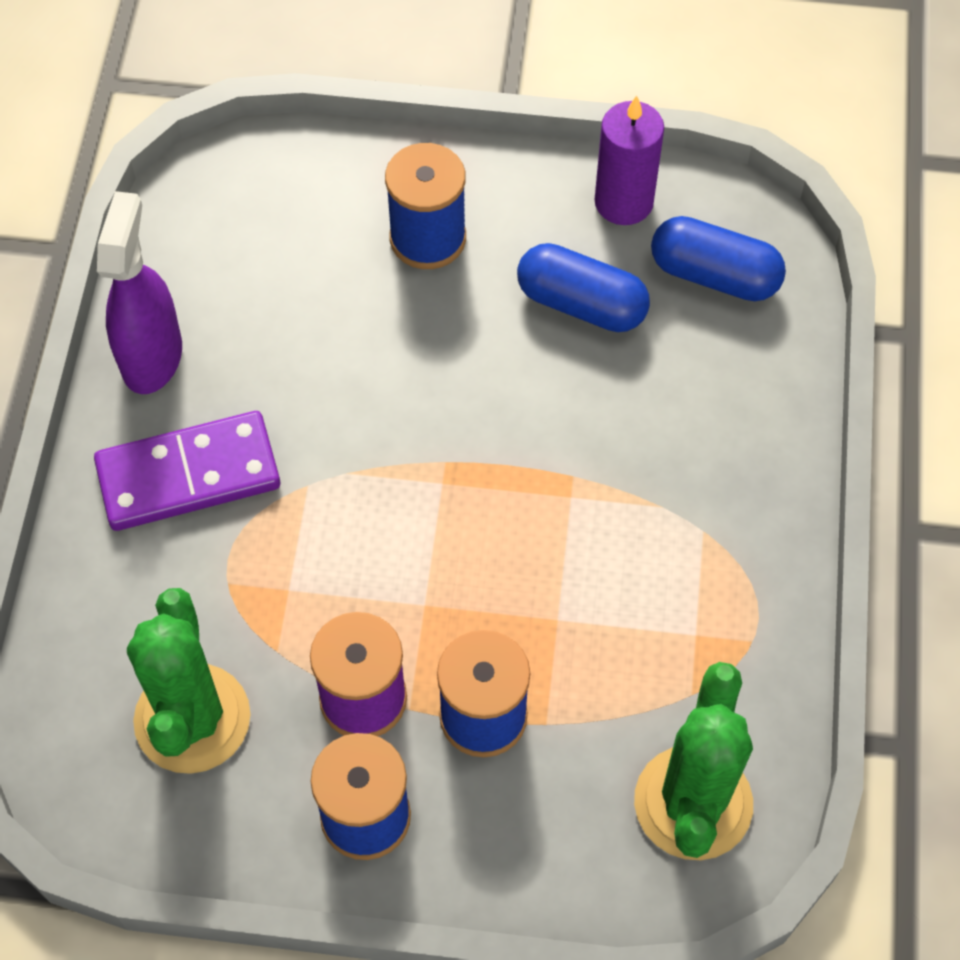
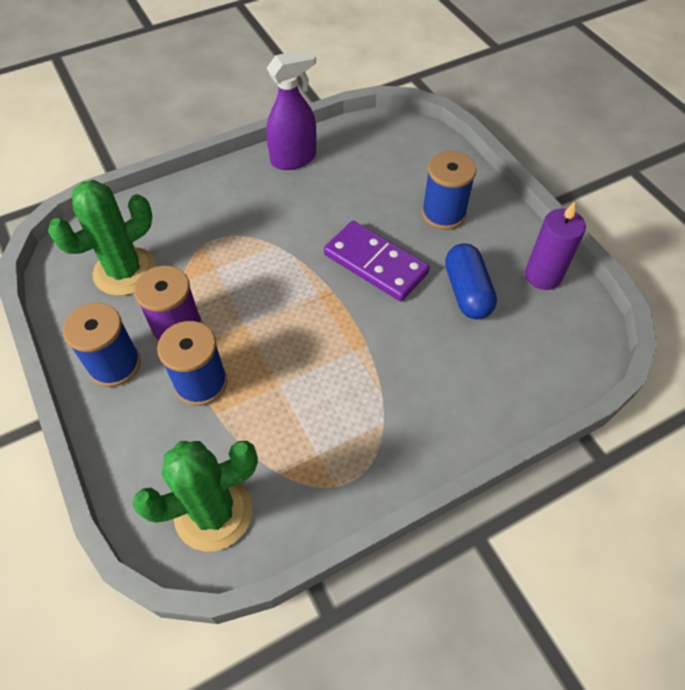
camera: 55 degrees right, 5 degrees down
purple domino [94,411,280,531] -> purple domino moved to [324,221,430,301]
blue capsule [651,216,786,301] -> none

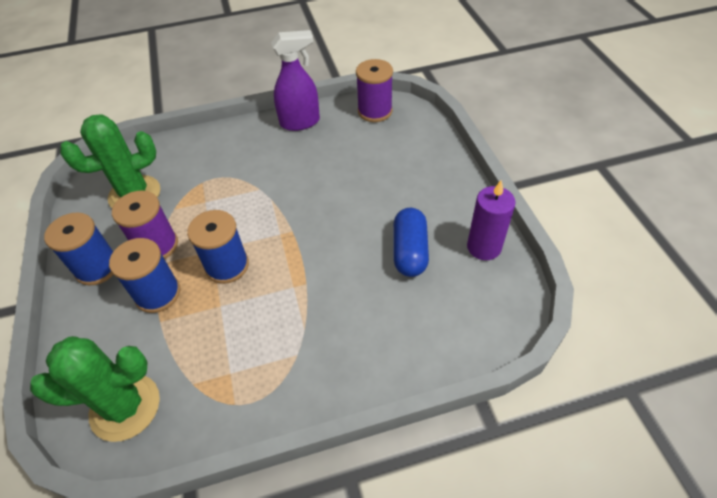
camera: 15 degrees right, 5 degrees down
purple domino [324,221,430,301] -> none
blue spool [422,151,476,230] -> blue spool moved to [187,210,249,284]
none -> purple spool [356,59,393,122]

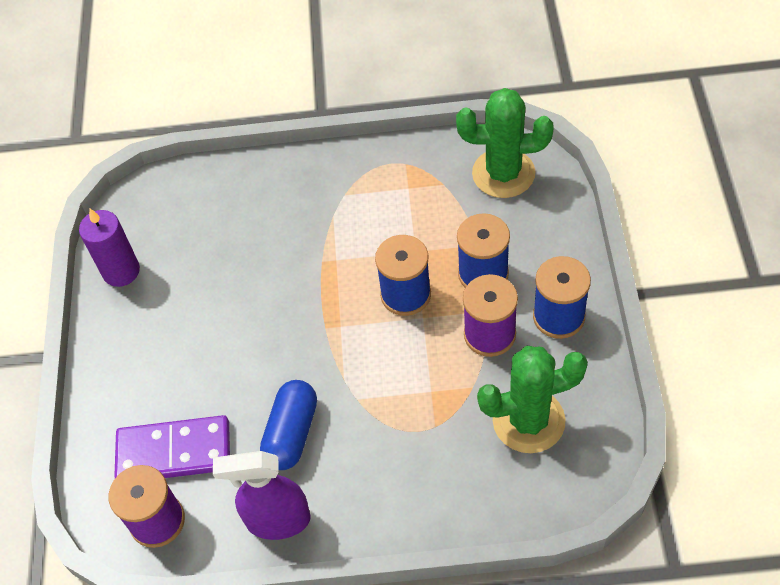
camera: 165 degrees left, 5 degrees up
blue capsule [393,208,429,277] -> blue capsule moved to [260,380,317,470]
none -> purple domino [114,415,230,478]

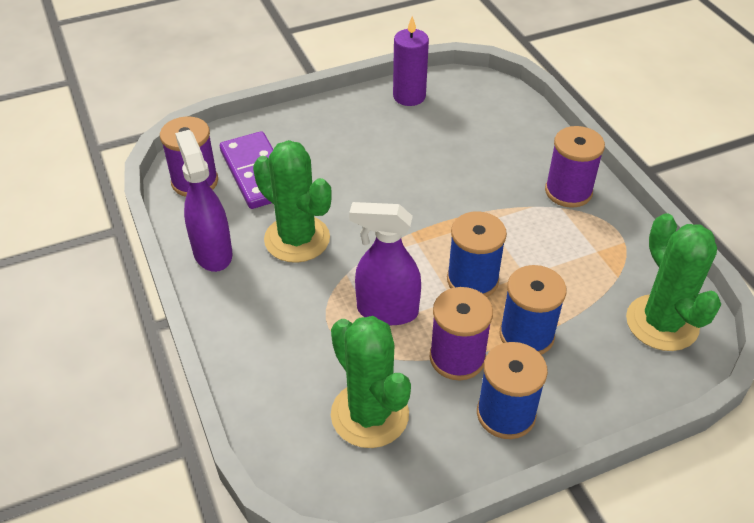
camera: 65 degrees right, 10 degrees down
blue capsule [260,380,317,470] -> green cactus [253,140,332,263]
none -> purple spray bottle [349,202,421,325]
none -> purple spool [545,126,605,208]

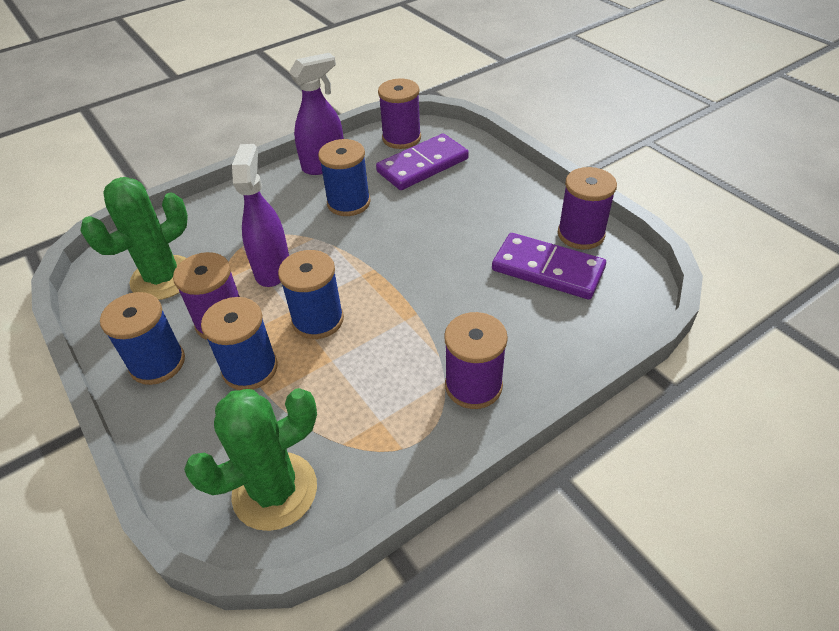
camera: 80 degrees right, 0 degrees up
green cactus [253,140,332,263] -> blue spool [318,139,371,216]
purple candle [393,16,429,106] -> purple spool [558,167,617,249]
none -> purple domino [492,233,606,300]

